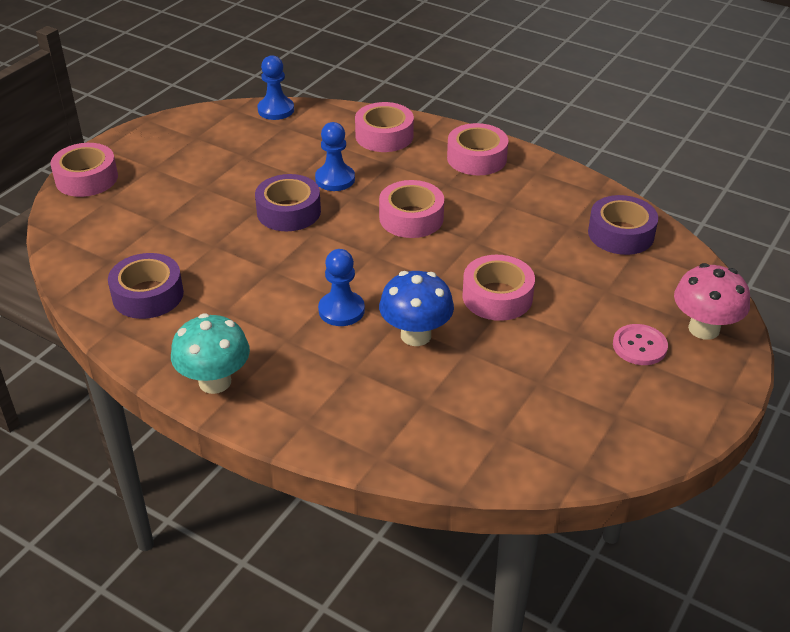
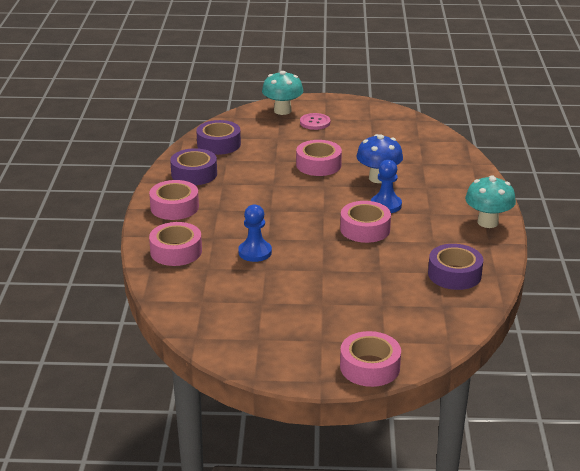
camera: 120 degrees left, 10 degrees down
purple tape [255,174,321,231] -> purple tape moved to [170,148,217,185]
blue pawn [257,55,294,120] -> none
pink tape [379,180,444,238] -> pink tape moved to [340,201,391,243]
pink mushroom [674,263,750,340] -> turquoise mushroom [262,71,303,115]

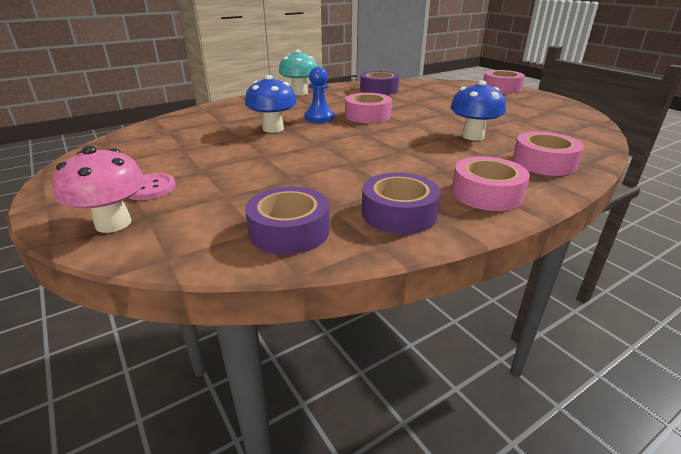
camera: 125 degrees left, 0 degrees up
blue pawn [238,204,272,262] -> blue mushroom [450,80,506,140]
turquoise mushroom [262,71,303,115] -> pink mushroom [52,146,145,233]
pink tape [296,140,342,176] -> none

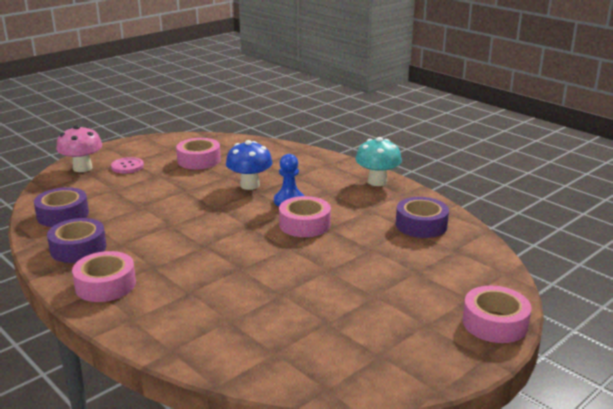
camera: 80 degrees right, 5 degrees down
blue mushroom [450,80,506,140] -> none
pink tape [513,131,584,176] -> pink tape moved to [176,138,221,169]

